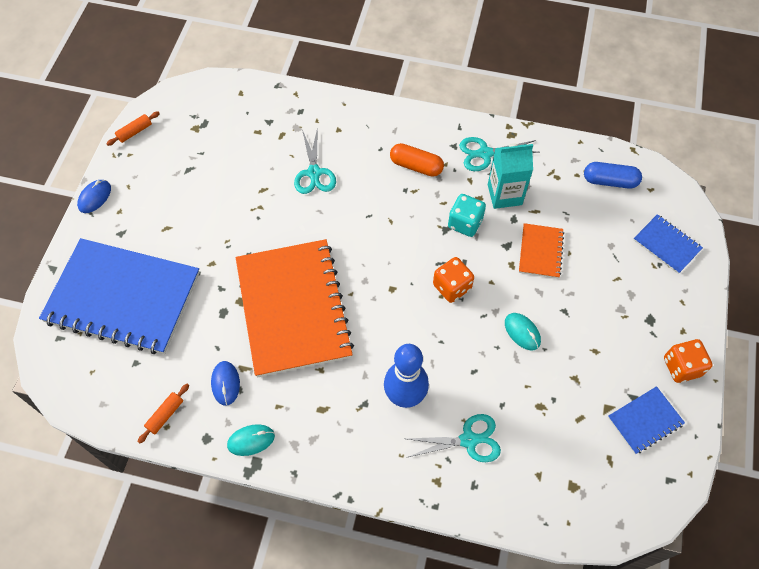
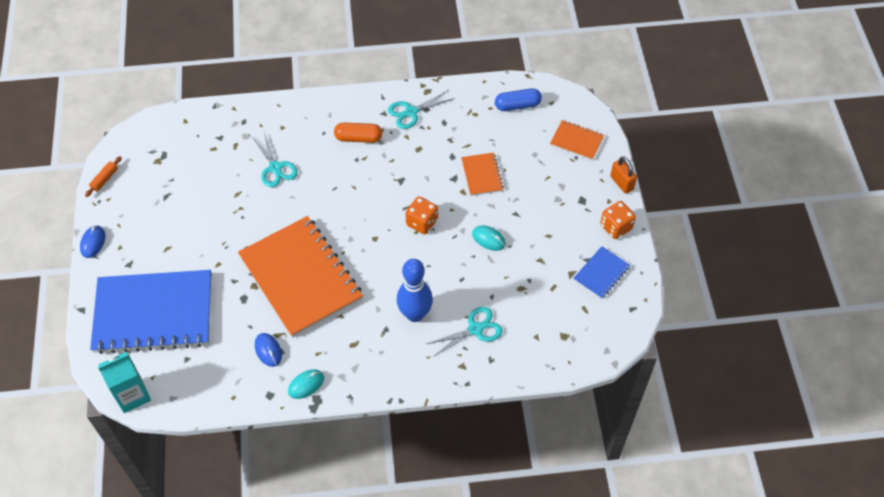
camera: 20 degrees left, 5 degrees down
orange rolling pin [138,384,189,443] -> none
turquoise dice [448,194,486,237] -> none
turquoise carton [488,143,533,209] -> turquoise carton moved to [98,352,151,413]
blue notebook [633,214,703,274] -> orange notebook [550,120,604,160]
none -> orange padlock [610,156,637,194]

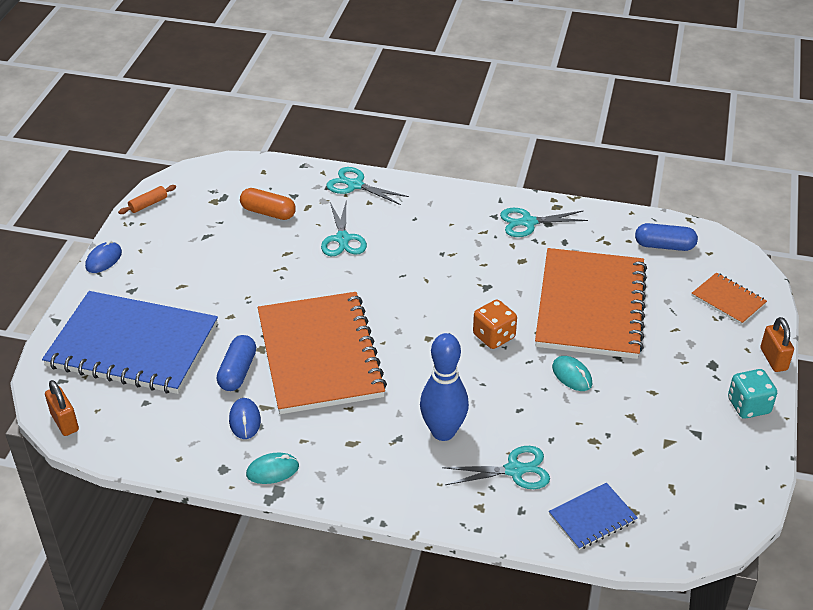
camera: 20 degrees right, 15 degrees down
turquoise carton [98,352,151,413] -> orange padlock [45,380,79,436]
orange capsule [334,123,382,143] -> orange capsule moved to [240,188,296,220]
orange notebook [461,152,504,196] -> orange notebook [535,248,647,359], size x2.28
blue notebook [573,246,630,299] -> blue notebook moved to [549,483,638,550]
orange dice [600,201,636,239] -> turquoise dice [728,369,777,419]
none -> blue capsule [217,335,256,391]
none -> turquoise scissors [326,167,409,205]

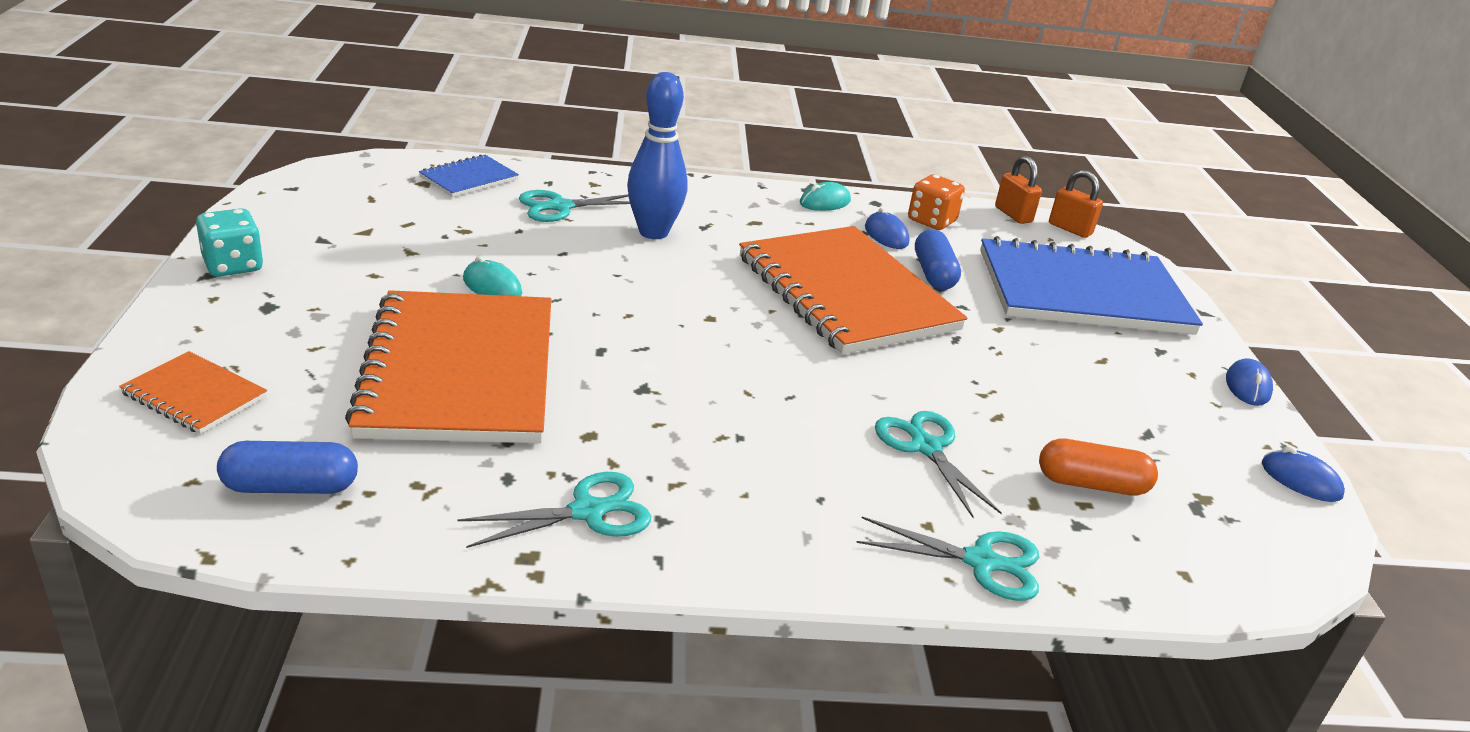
camera: 160 degrees right, 10 degrees down
orange rolling pin [118,185,176,214] -> blue mouse [1262,446,1345,502]
orange dice [473,300,517,349] -> orange dice moved to [908,174,965,230]
orange padlock [760,317,794,372] -> orange padlock moved to [995,156,1042,224]

